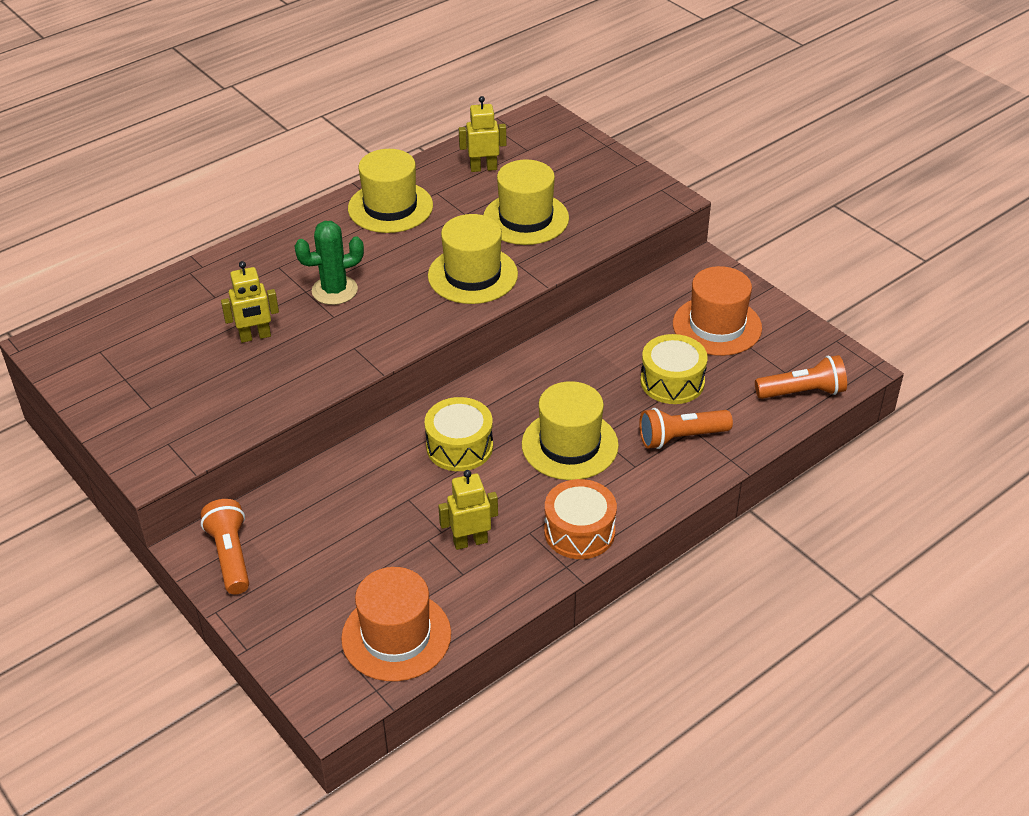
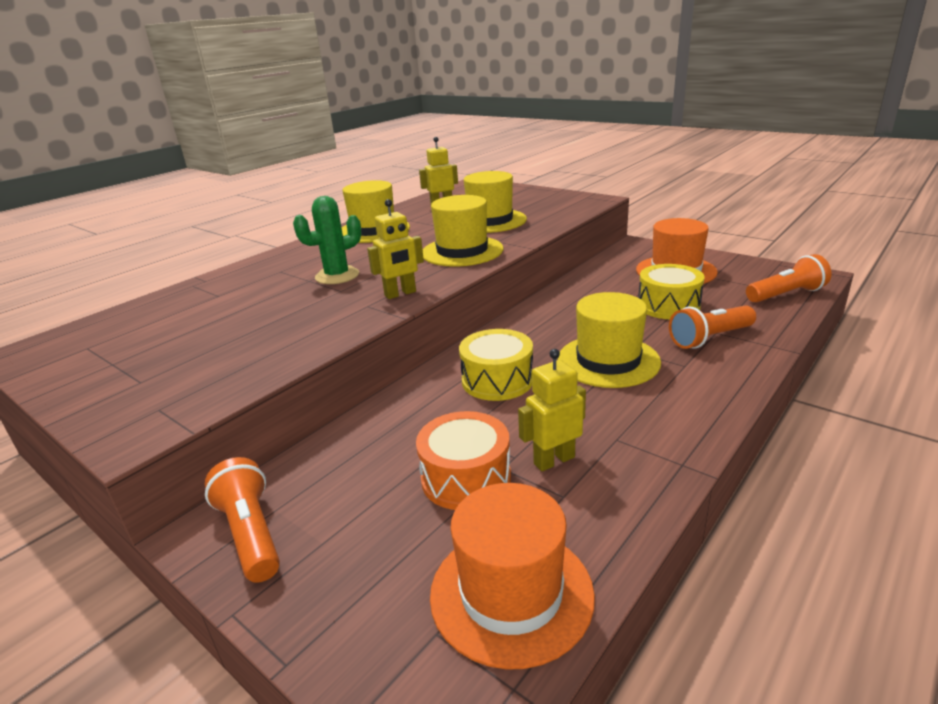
camera: 10 degrees left, 15 degrees down
yellow robot [221,261,279,343] -> yellow robot moved to [367,199,424,299]
orange drum [544,479,617,559] -> orange drum moved to [416,411,511,510]

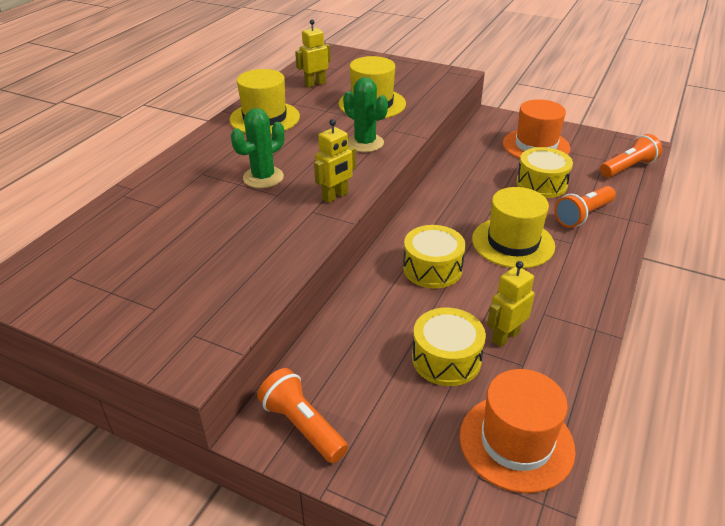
camera: 15 degrees left, 10 degrees up
orange drum [416,411,511,510] -> yellow drum [412,308,486,386]
yellow hat [423,195,503,267] -> green cactus [343,77,388,152]

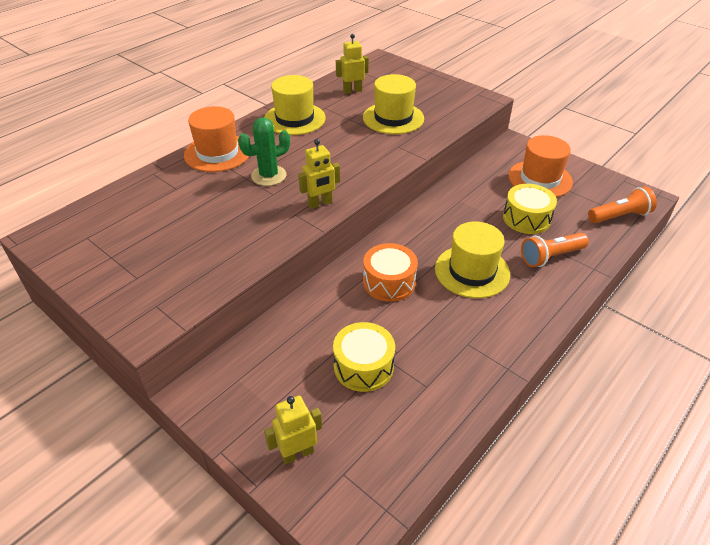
camera: 15 degrees right, 5 degrees up
orange flashlight [257,368,348,463] -> none
green cactus [343,77,388,152] -> none
yellow drum [403,225,465,288] -> orange drum [363,243,418,302]
orange hat [460,369,576,493] -> orange hat moved to [184,106,249,172]
yellow robot [487,261,535,347] -> yellow robot moved to [264,395,322,464]

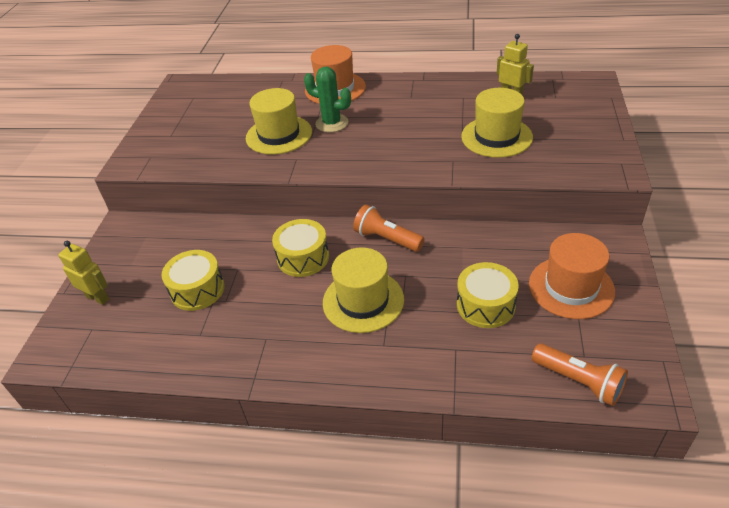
camera: 60 degrees right, 0 degrees up
yellow hat [264,75,326,135] -> yellow hat moved to [246,88,312,155]
yellow robot [298,139,340,209] -> none
orange drum [363,243,418,302] -> yellow drum [272,219,329,277]
orange flashlight [521,233,589,267] -> orange flashlight moved to [353,205,425,252]

